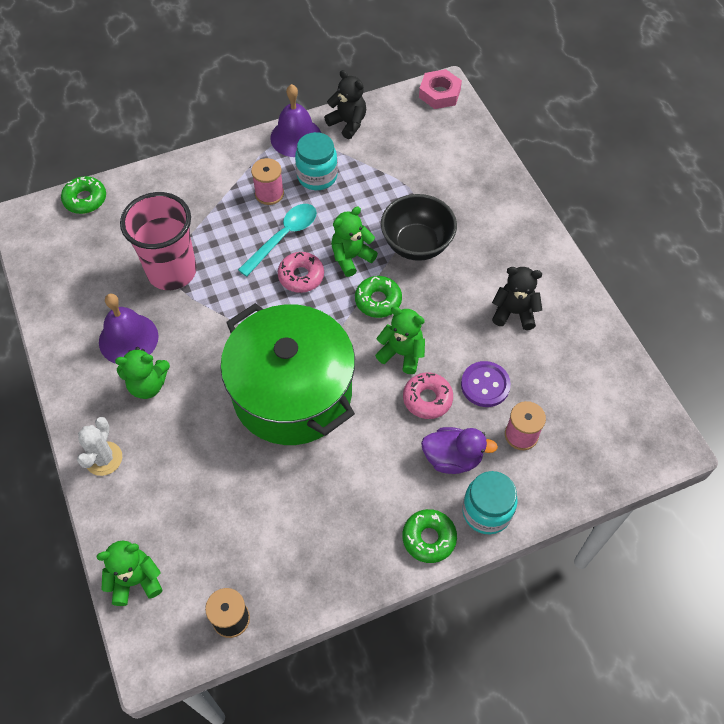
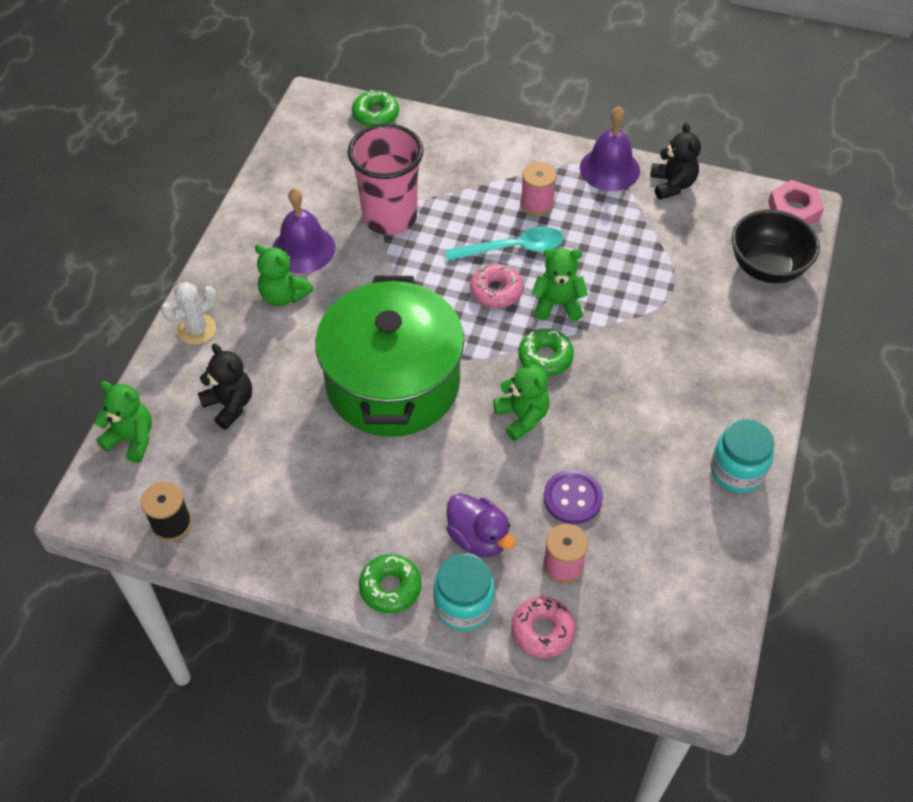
camera: 40 degrees right, 5 degrees down
turquoise jar [295,132,338,190] -> turquoise jar moved to [711,419,774,493]
black bowl [381,194,457,261] -> black bowl moved to [732,210,820,283]
pink donut [403,372,453,419] -> pink donut moved to [511,596,575,658]
black teddy bear [492,267,542,330] -> black teddy bear moved to [198,343,252,429]

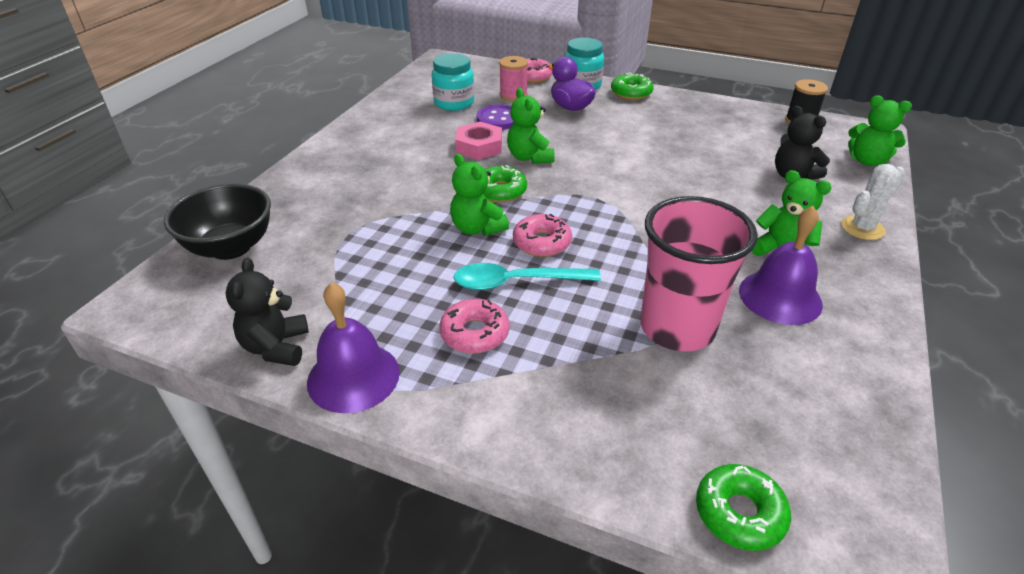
camera: 175 degrees left, 15 degrees down
green pot [315,276,464,437] -> none
pink spool [520,162,557,216] -> pink donut [439,299,510,353]
green teddy bear [532,248,588,321] -> green teddy bear turned 45 degrees clockwise [450,154,509,236]
turquoise jar [711,419,774,493] -> turquoise jar moved to [432,53,474,111]
pink nut [768,180,824,225] -> pink nut moved to [455,122,502,160]

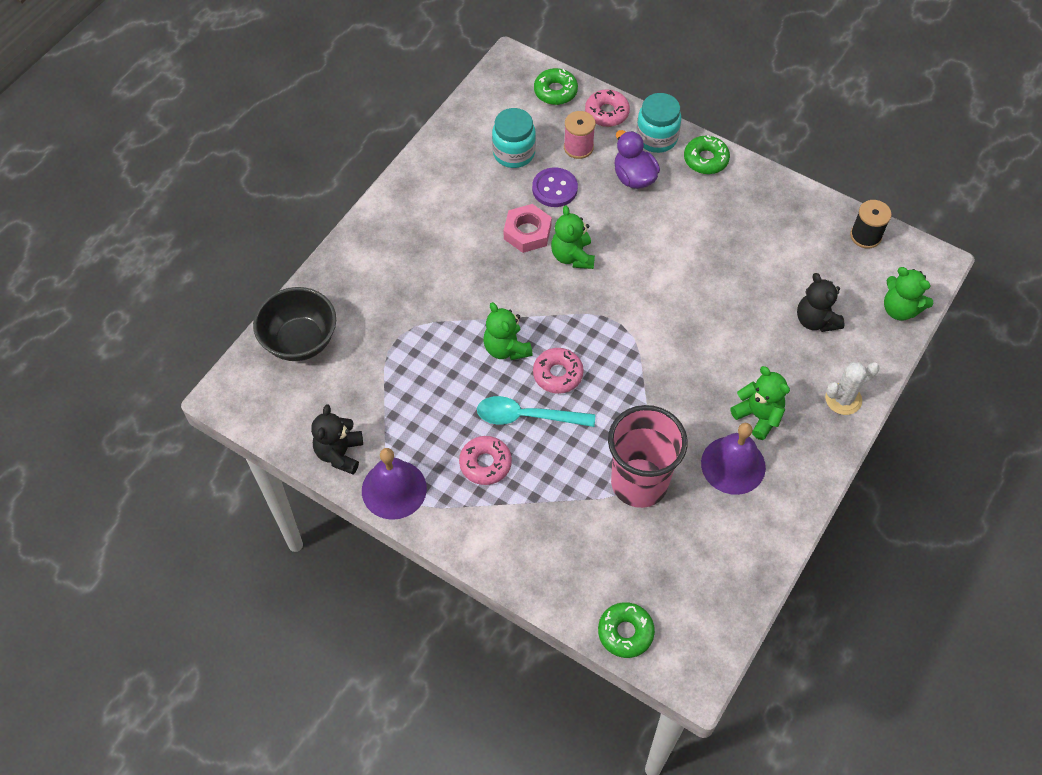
camera: 10 degrees right, 20 degrees up
green donut [483,165,527,202] -> green donut moved to [534,68,578,105]

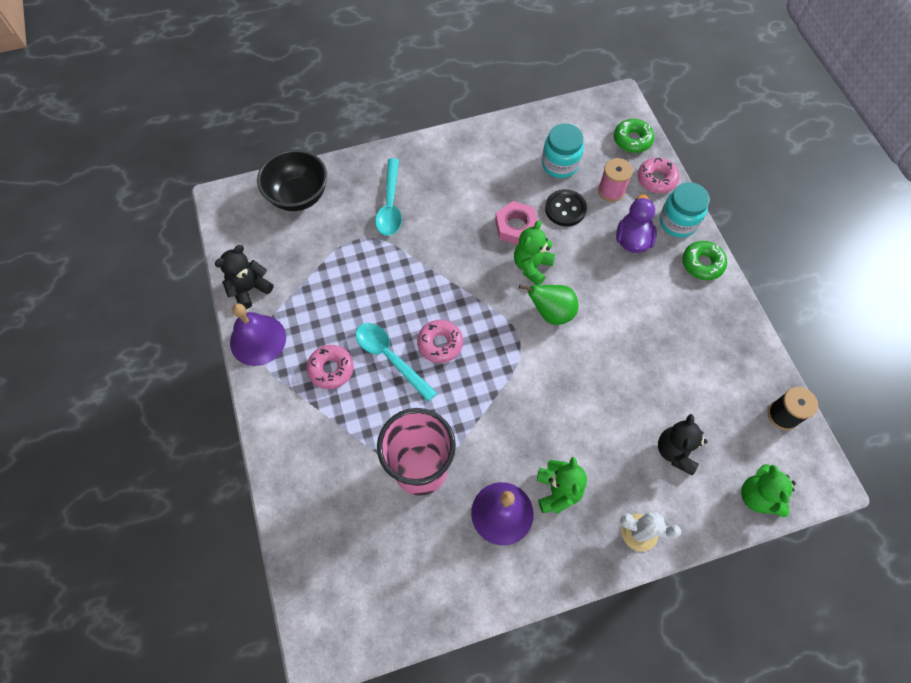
camera: 40 degrees right, 5 degrees up
green teddy bear [483,302,533,360] -> none
purple button [532,167,578,207] -> black button [545,189,587,226]
green donut [598,602,655,658] -> none
none -> turquoise spoon [375,158,402,236]
none -> green pear [519,285,579,325]

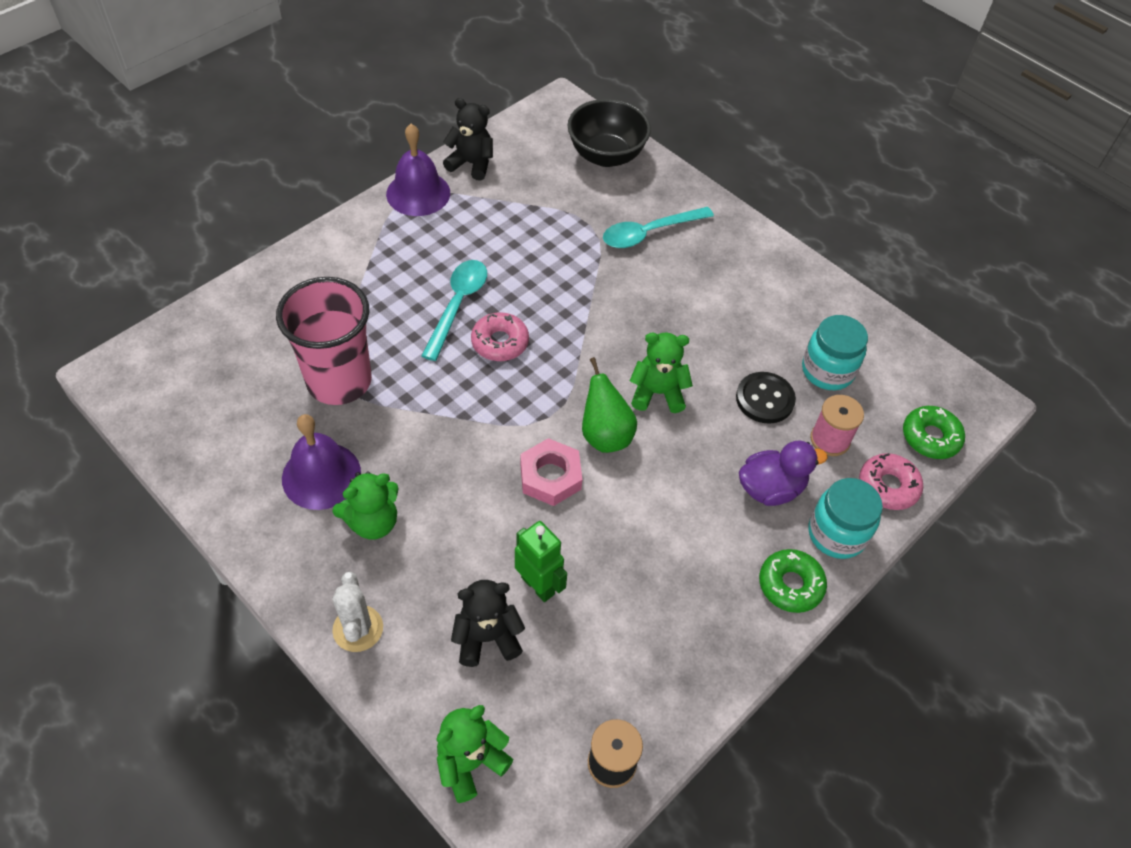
camera: 60 degrees right, 10 degrees down
pink donut [307,345,354,389] -> none
pink nut [495,201,538,245] -> pink nut moved to [520,438,582,506]
none -> green robot [515,521,567,602]

